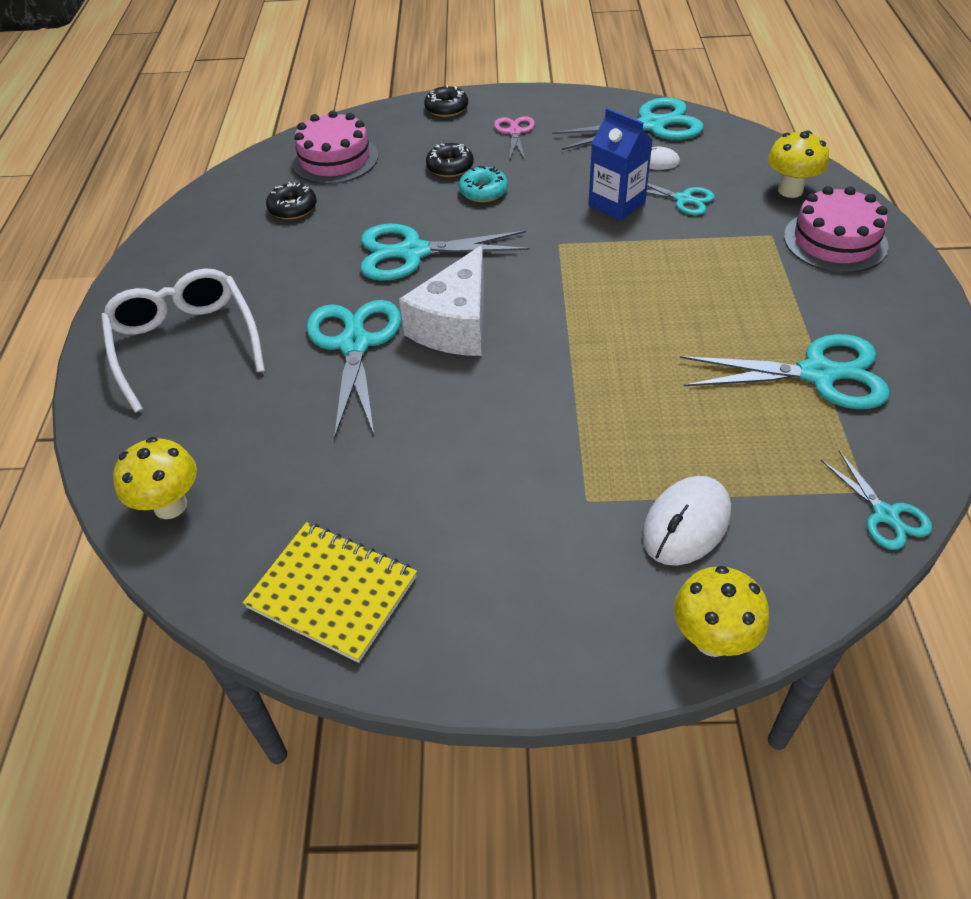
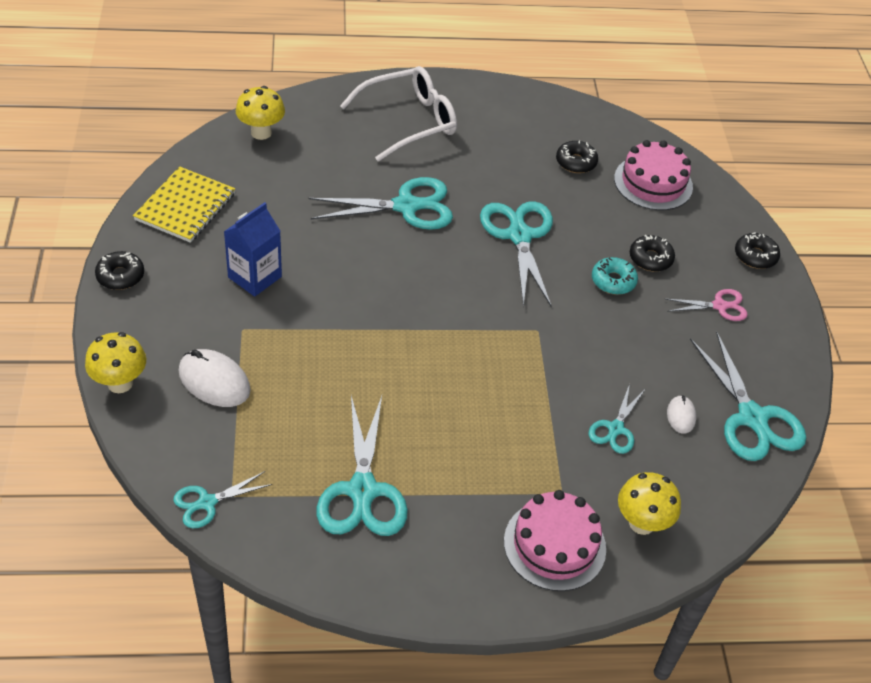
camera: 80 degrees right, 0 degrees up
white cheese [399,245,484,356] -> none
blue carton [588,108,652,221] -> blue carton moved to [224,202,282,297]
none -> black donut [95,251,144,290]

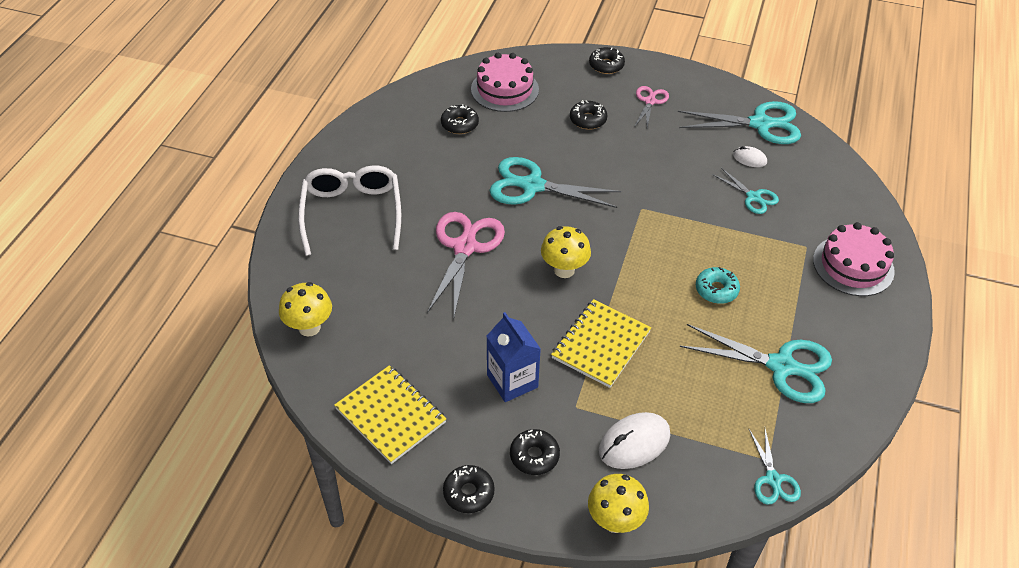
camera: 65 degrees left, 0 degrees up
turquoise scissors [309,177,453,230] -> pink scissors [427,212,505,317]
turquoise donut [592,257,638,295] -> turquoise donut moved to [696,267,740,304]
yellow mushroom [618,472,681,535] -> yellow mushroom moved to [541,226,591,278]
none -> black donut [510,429,560,475]
none -> yellow notebook [551,299,651,388]

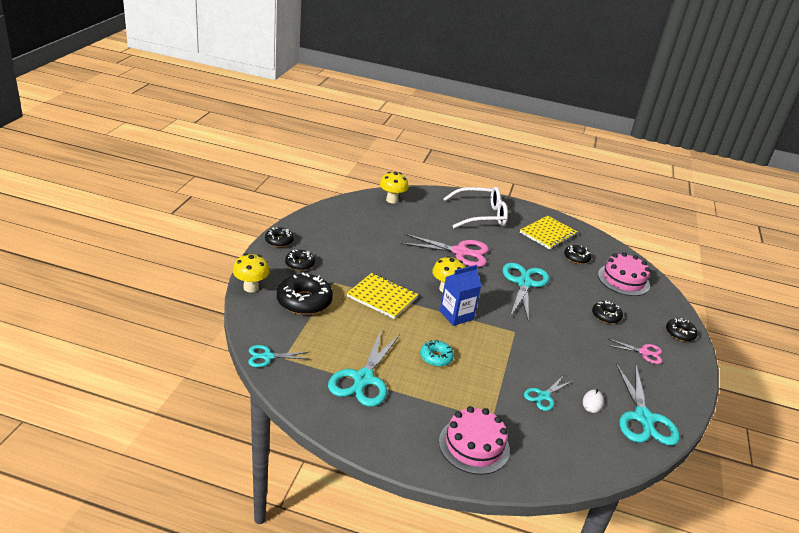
camera: 85 degrees right, 15 degrees down
yellow notebook [334,365,447,464] -> yellow notebook moved to [520,216,578,250]
blue carton [487,312,541,402] -> blue carton moved to [440,265,481,326]
white mouse [599,412,670,469] -> black donut [277,273,333,315]

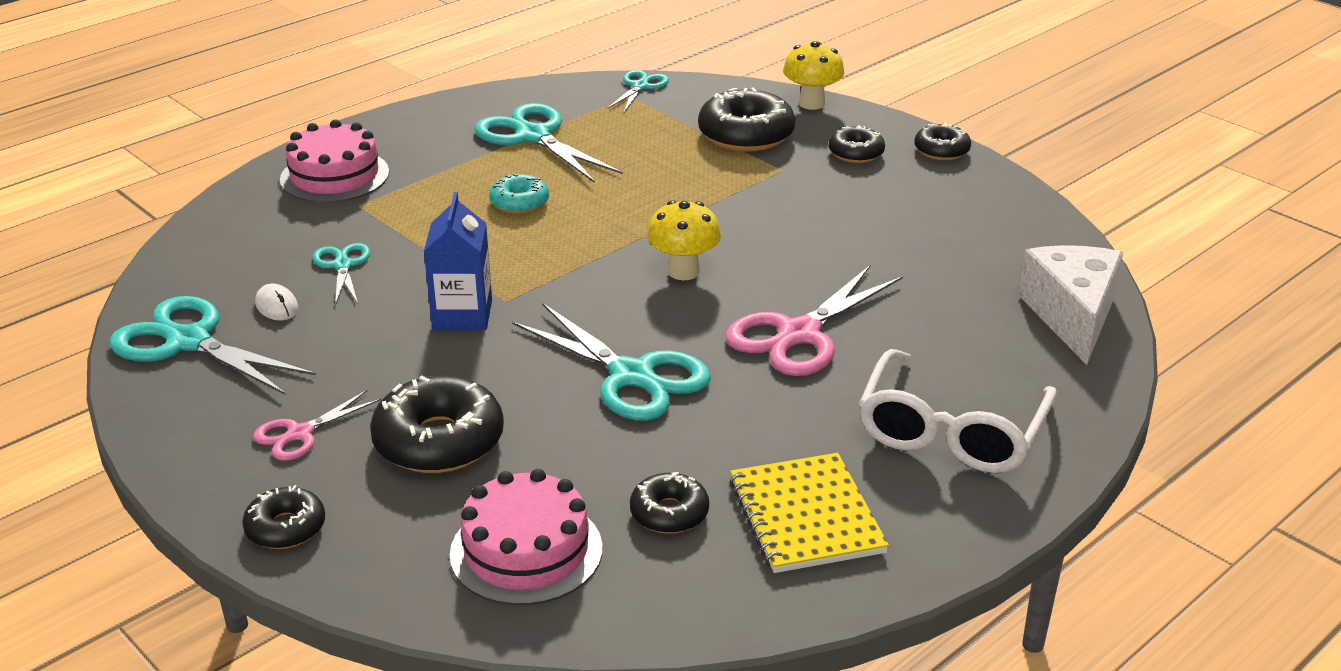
camera: 125 degrees right, 0 degrees up
yellow notebook [347,273,418,319] -> none
yellow mushroom [380,172,409,203] -> white cheese [1018,245,1123,365]
blue carton [440,265,481,326] -> blue carton moved to [424,192,492,330]
black donut [592,300,623,324] -> black donut [370,376,504,473], size x1.75

